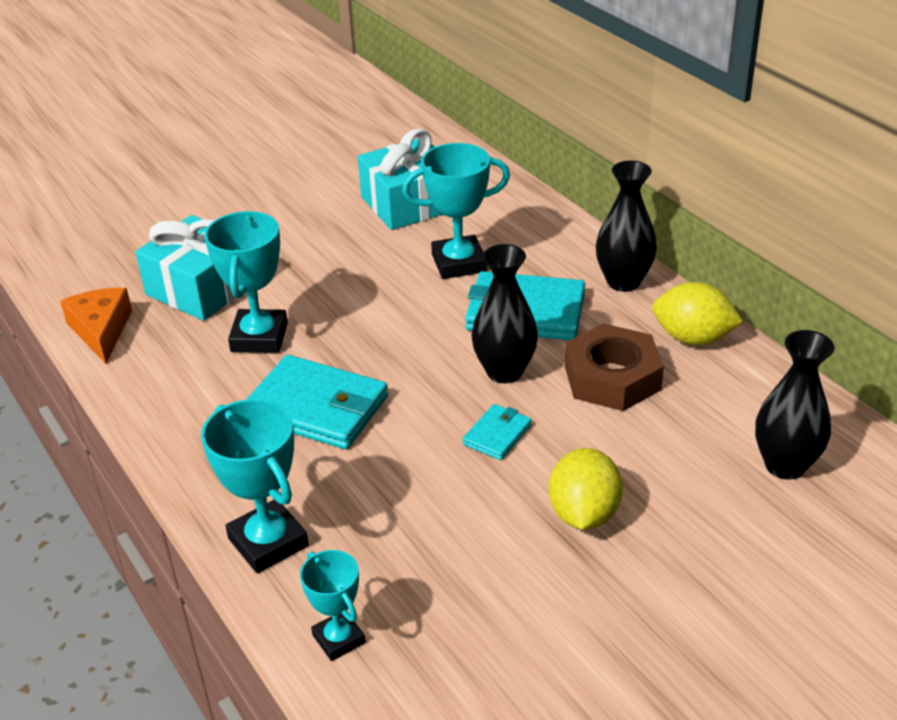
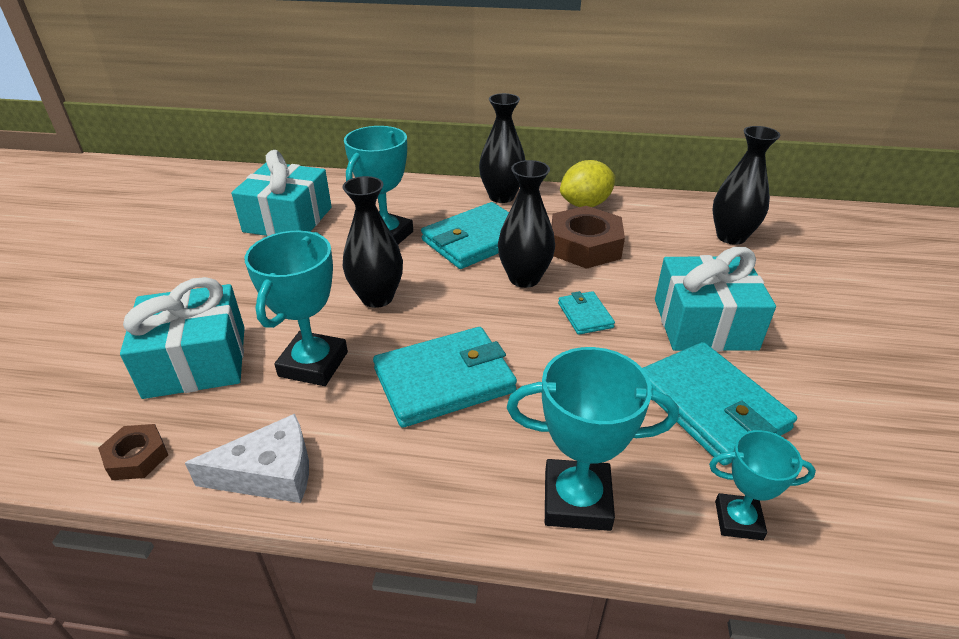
camera: 50 degrees left, 0 degrees up
orange cheese [60,288,132,363] -> brown nut [98,424,168,480]
turquoise trophy [204,211,288,353] -> turquoise trophy turned 60 degrees clockwise [245,230,348,386]
yellow lemon [549,448,623,530] -> turquoise gift [655,247,776,351]
none -> white cheese [185,414,309,503]
none -> black vase [343,176,403,308]
none -> turquoise wallet [642,342,797,466]

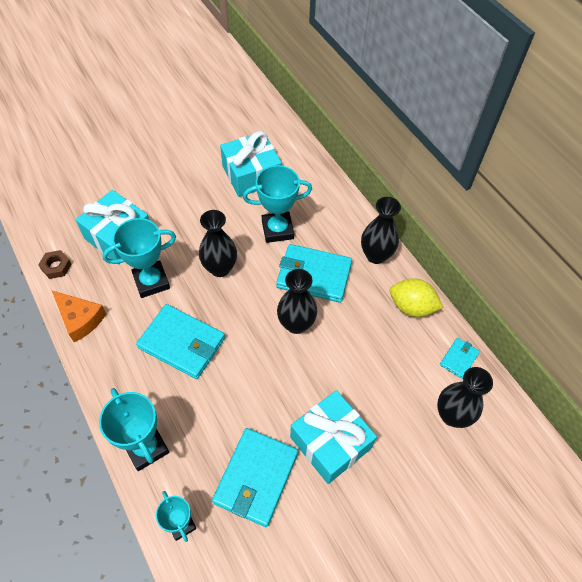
camera: 50 degrees right, 20 degrees up
white cheese [185,414,309,503] -> orange cheese [52,291,106,342]
brown nut [552,206,625,269] -> none
turquoise wallet [558,291,615,335] -> turquoise wallet moved to [440,338,480,379]

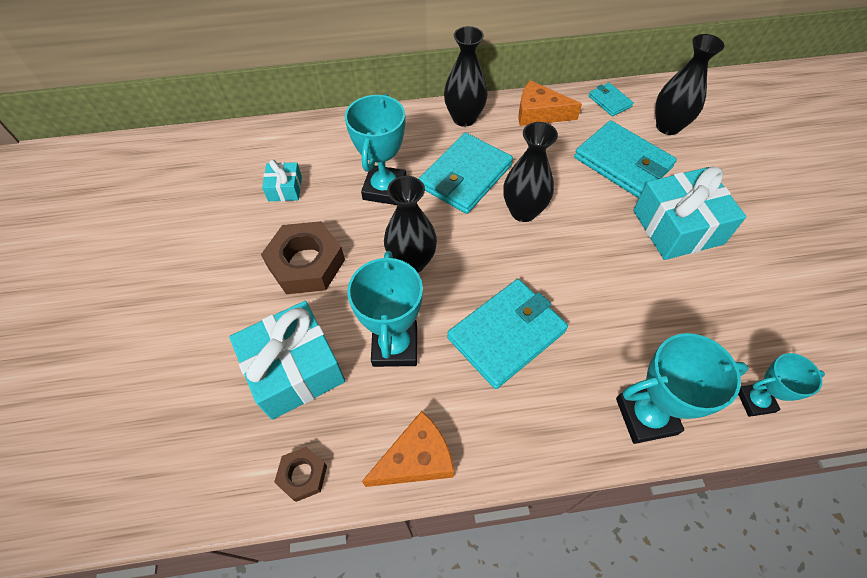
camera: 65 degrees left, 0 degrees up
turquoise wallet [212,428,298,527] -> turquoise wallet moved to [574,120,677,198]
turquoise gift [220,131,282,197] -> turquoise gift [262,159,302,201], size x0.50
yellow lemon [390,278,443,317] -> orange cheese [519,80,582,126]
none -> brown nut [261,221,345,294]

